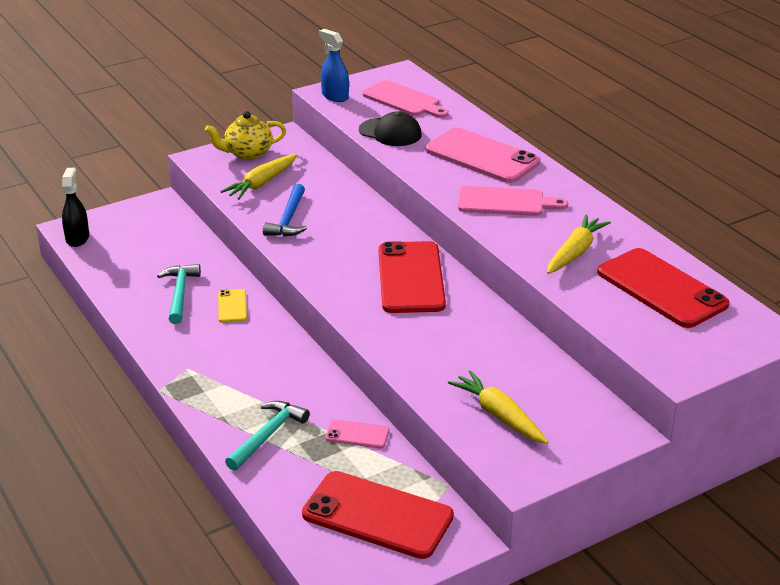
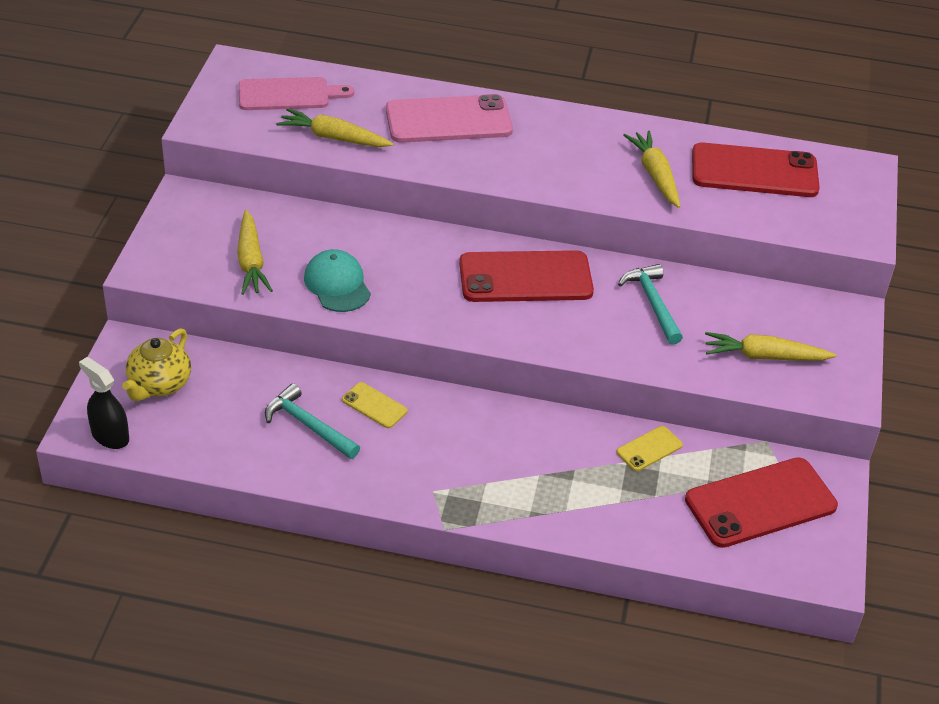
camera: 50 degrees left, 10 degrees up
yellow teapot [205,111,286,160] -> yellow teapot moved to [122,329,191,401]
turquoise hammer [225,401,310,471] -> turquoise hammer moved to [618,264,683,345]
blue hammer [263,184,307,237] -> turquoise cap [304,249,371,312]
blue spray bottle [319,29,349,102] -> none
pink phone [325,419,390,449] -> yellow phone [616,426,683,471]
black cap [359,111,422,146] -> yellow carrot [276,108,394,147]
red phone [378,241,446,313] -> red phone turned 45 degrees counterclockwise [459,250,594,302]
pink cutting board [458,186,568,216] -> none

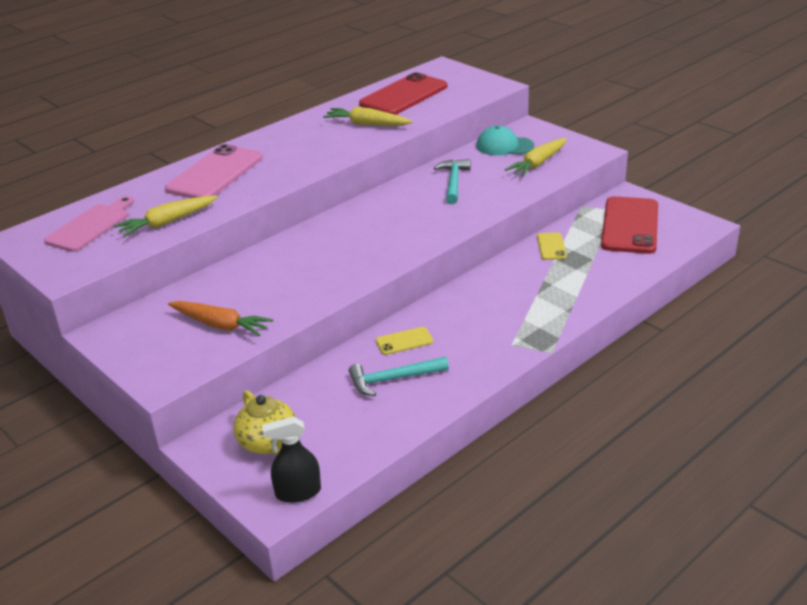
camera: 50 degrees left, 10 degrees down
yellow carrot [237,210,273,295] -> orange carrot [168,301,273,336]
turquoise cap [304,249,371,312] -> turquoise cap moved to [476,126,534,156]
red phone [459,250,594,302] -> none
turquoise hammer [618,264,683,345] -> turquoise hammer turned 75 degrees clockwise [434,159,471,204]

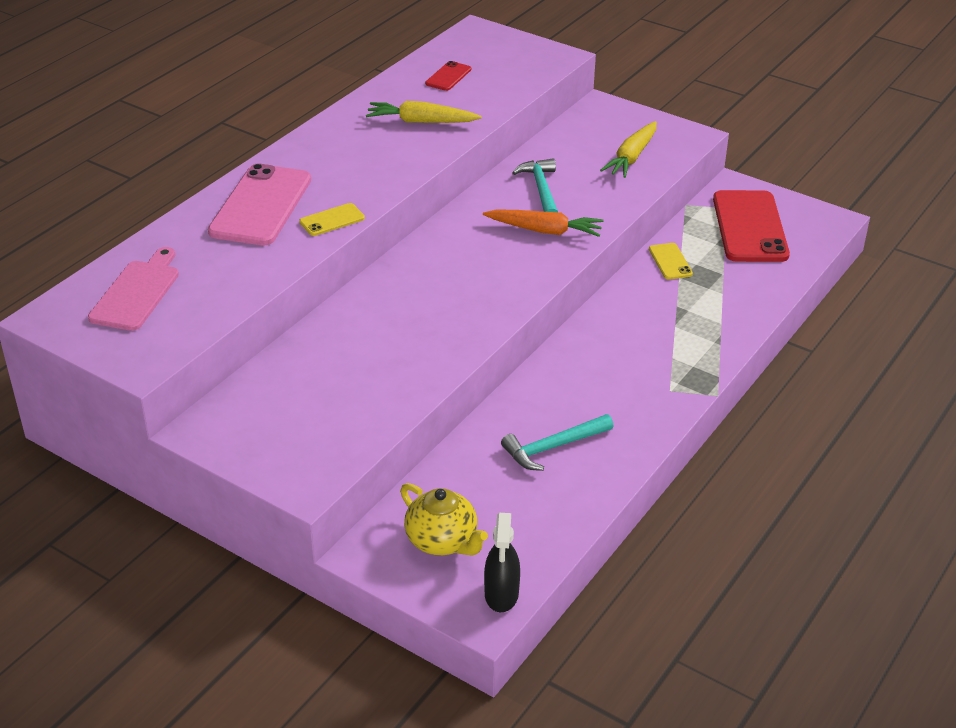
camera: 15 degrees left, 5 degrees up
yellow carrot [114,196,218,237] -> none
orange carrot [168,301,273,336] -> orange carrot moved to [483,210,604,237]
black spray bottle [262,417,321,503] -> black spray bottle turned 60 degrees counterclockwise [484,513,520,612]
red phone [359,72,447,115] -> red phone [425,61,471,91], size x0.46
yellow phone [376,327,433,355] -> yellow phone moved to [299,203,365,236]
turquoise cap [476,126,534,156] -> none

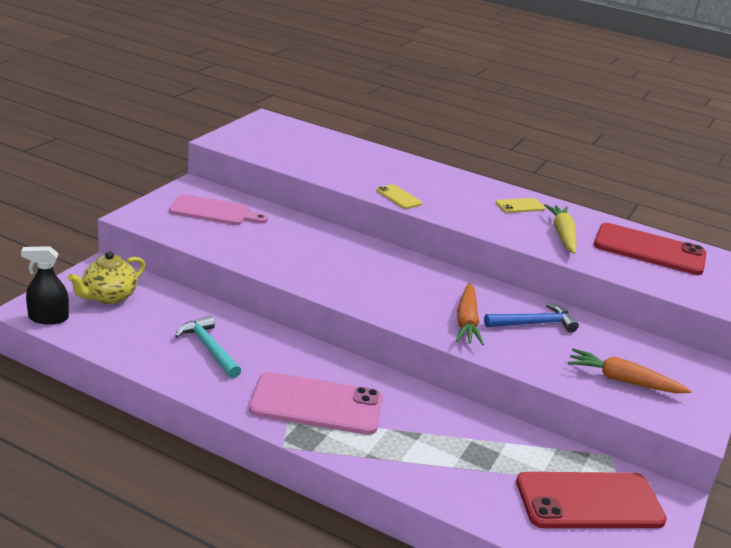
camera: 80 degrees right, 10 degrees down
pink cutting board [88,247,179,331] -> pink cutting board moved to [169,194,268,225]
pink phone [208,163,311,245] -> pink phone moved to [249,372,383,435]
red phone [425,61,471,91] -> red phone [594,223,706,275], size x2.16
turquoise hammer [512,158,558,212] -> blue hammer [484,303,579,332]
yellow carrot [600,121,657,178] -> orange carrot [568,348,692,393]
yellow phone [649,243,693,280] -> yellow phone moved to [495,198,545,213]

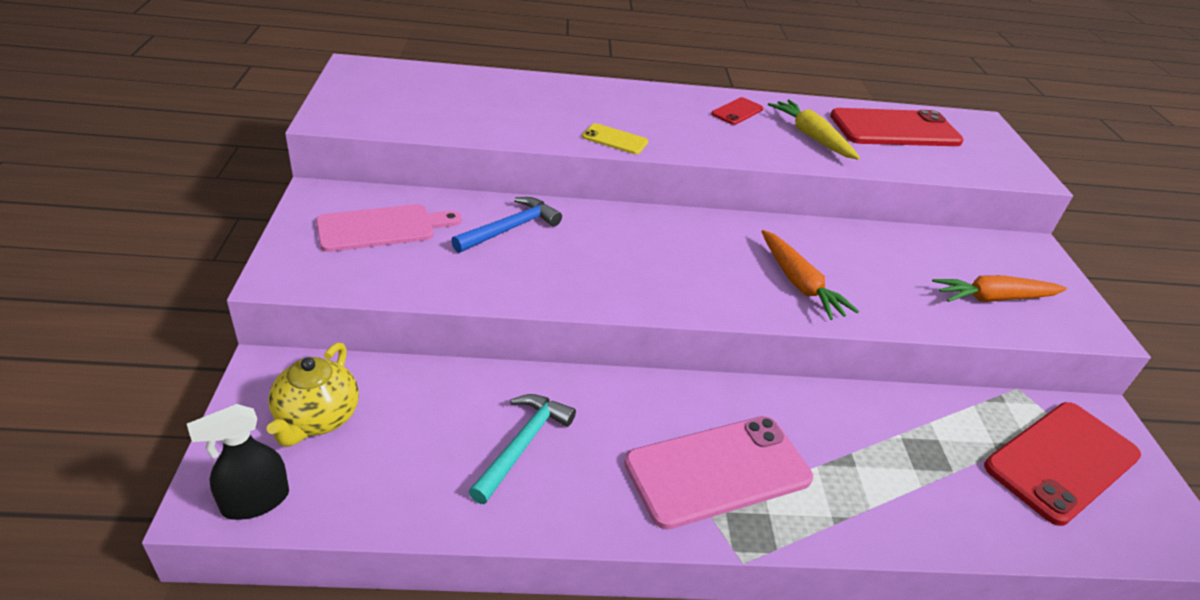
camera: 30 degrees left, 10 degrees up
turquoise hammer [175,316,241,379] -> turquoise hammer turned 90 degrees clockwise [468,394,576,504]
blue hammer [484,303,579,332] -> blue hammer moved to [451,197,562,253]
yellow phone [495,198,545,213] -> red phone [711,97,764,125]

